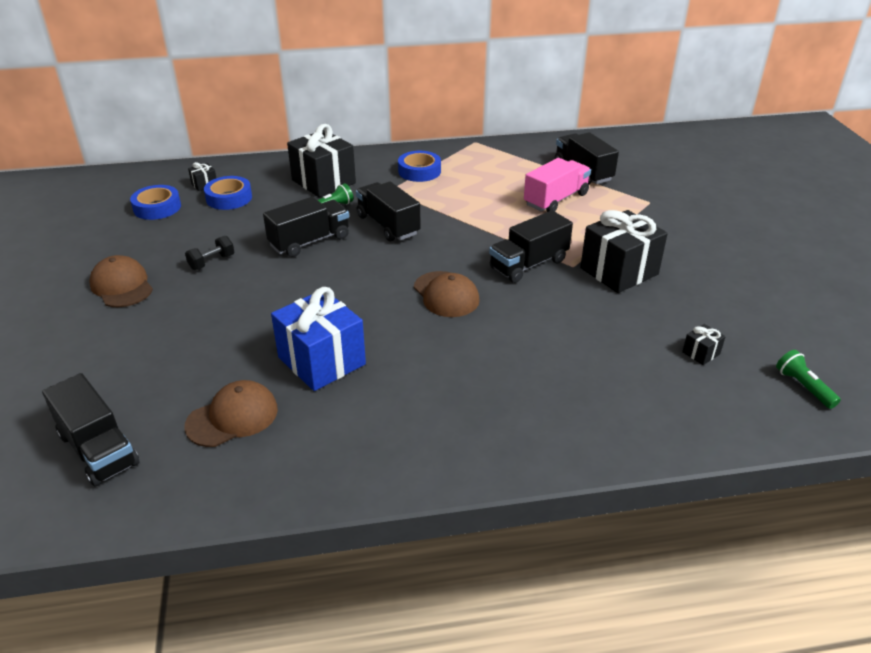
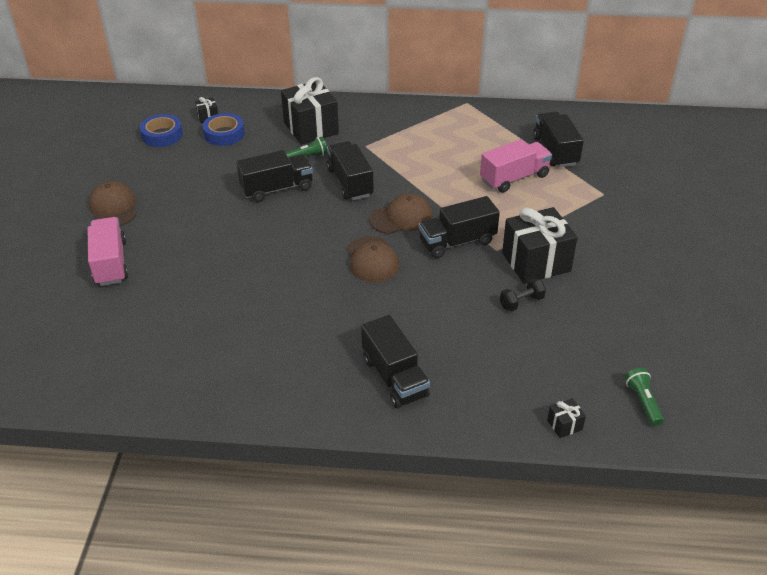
camera: 15 degrees right, 5 degrees up
black truck [42,373,139,487] -> black truck moved to [361,315,430,408]
brown cap [184,380,278,447] -> brown cap moved to [369,193,432,234]
black dumbbell [185,236,234,270] -> black dumbbell moved to [500,278,546,311]
blue gift [271,287,366,391] -> none
blue tape [398,151,441,182] -> none
black gift [682,324,726,365] -> black gift moved to [547,398,586,438]
none -> pink truck [88,217,128,286]

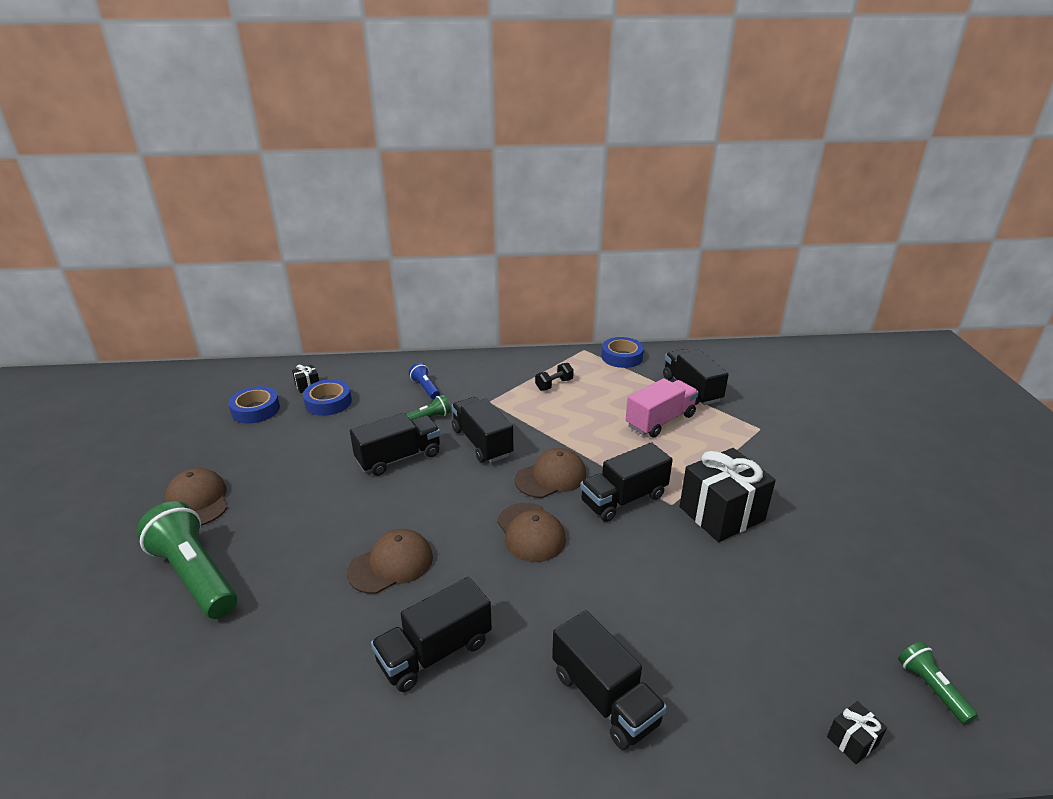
camera: 10 degrees left, 10 degrees down
pink truck [88,217,128,286] -> green flashlight [137,501,237,619]
black gift [281,77,339,145] -> blue flashlight [409,363,440,399]
black dumbbell [500,278,546,311] -> black dumbbell moved to [535,363,574,391]
none -> brown cap [347,529,433,594]
none -> black truck [371,577,492,692]
none -> blue tape [601,337,644,368]

